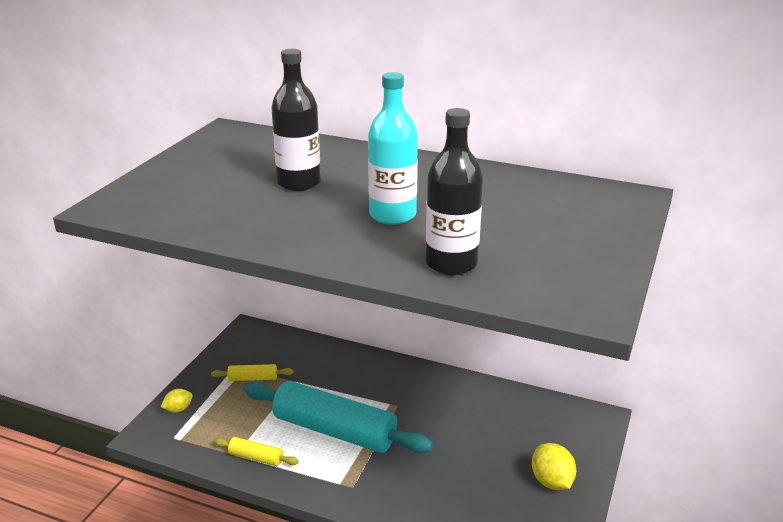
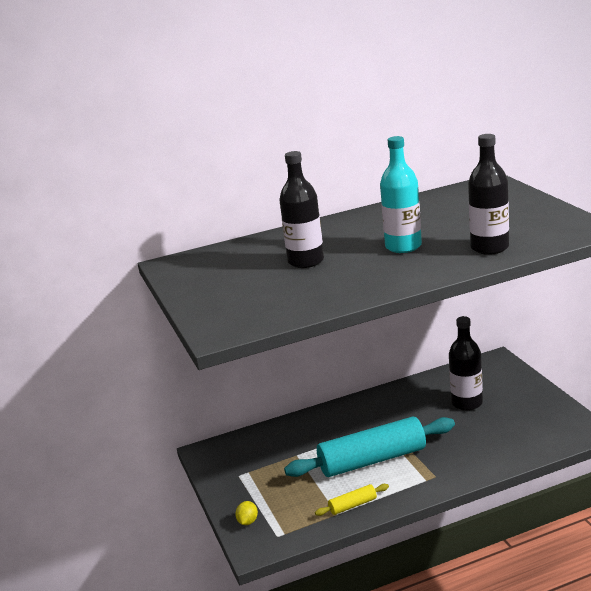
camera: 40 degrees left, 5 degrees down
yellow rolling pin [211,364,293,381] -> none
yellow lemon [532,443,576,490] -> none
none -> black bottle [449,316,483,411]

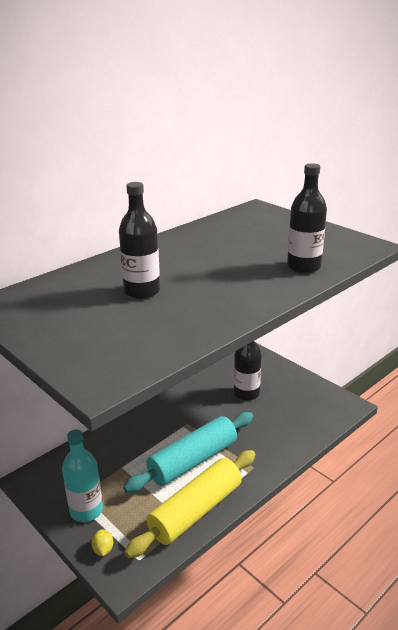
camera: 25 degrees left, 5 degrees up
yellow rolling pin [315,484,389,516] -> yellow rolling pin [124,450,256,558], size x2.36
turquoise bottle [380,136,422,253] -> turquoise bottle moved to [62,430,103,522]

